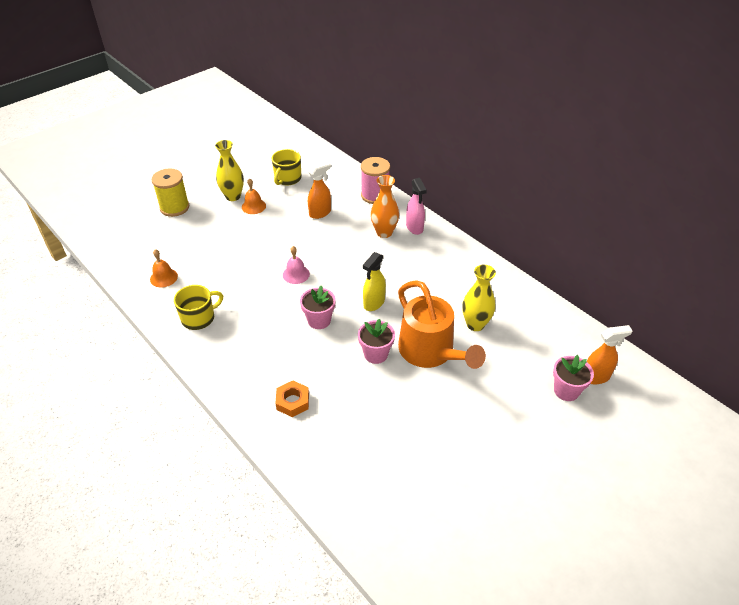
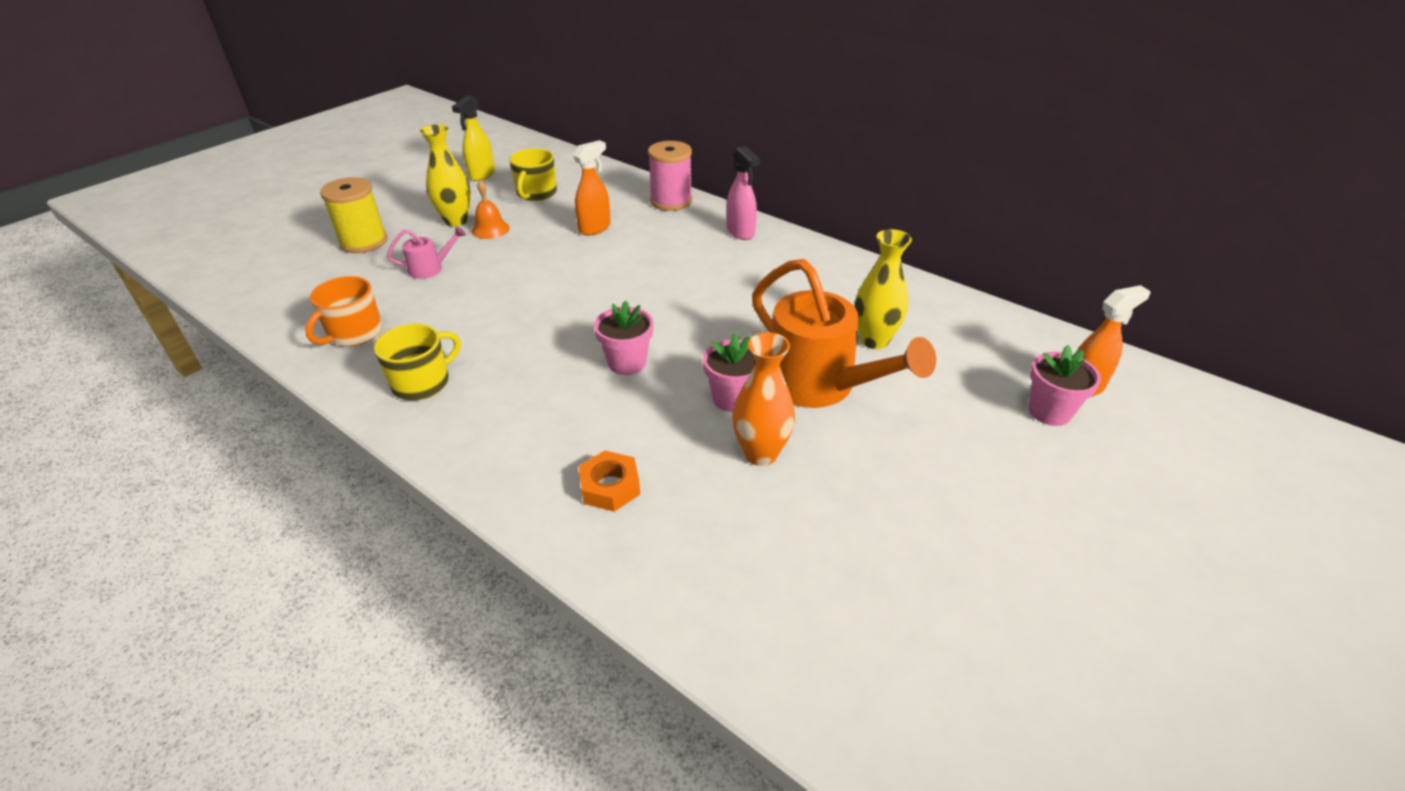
camera: 10 degrees left, 5 degrees down
orange bell [150,249,178,287] -> orange mug [305,276,382,346]
pink bell [283,246,310,284] -> none
yellow spray bottle [363,252,386,311] -> yellow spray bottle moved to [452,95,495,181]
orange vase [371,175,399,238] -> orange vase moved to [732,332,795,466]
none -> pink watering can [387,226,466,279]

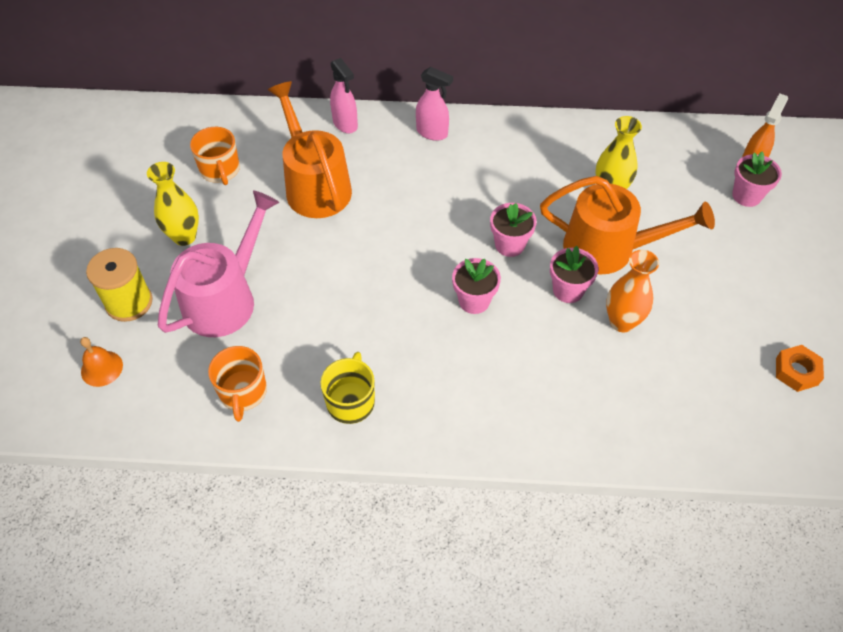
camera: 35 degrees left, 15 degrees up
pink watering can [387,226,466,279] -> pink watering can [158,191,279,337], size x2.26
yellow spray bottle [452,95,495,181] -> none
orange bell [472,180,510,239] -> orange bell moved to [80,337,123,387]
yellow mug [509,148,557,201] -> orange mug [190,127,240,185]
orange spray bottle [573,140,611,235] -> orange watering can [268,81,352,218]
orange nut [579,451,640,512] -> orange nut moved to [776,345,824,392]
pink spool [648,141,692,211] -> pink spray bottle [330,58,358,134]
none -> pink flower pot [490,203,537,257]

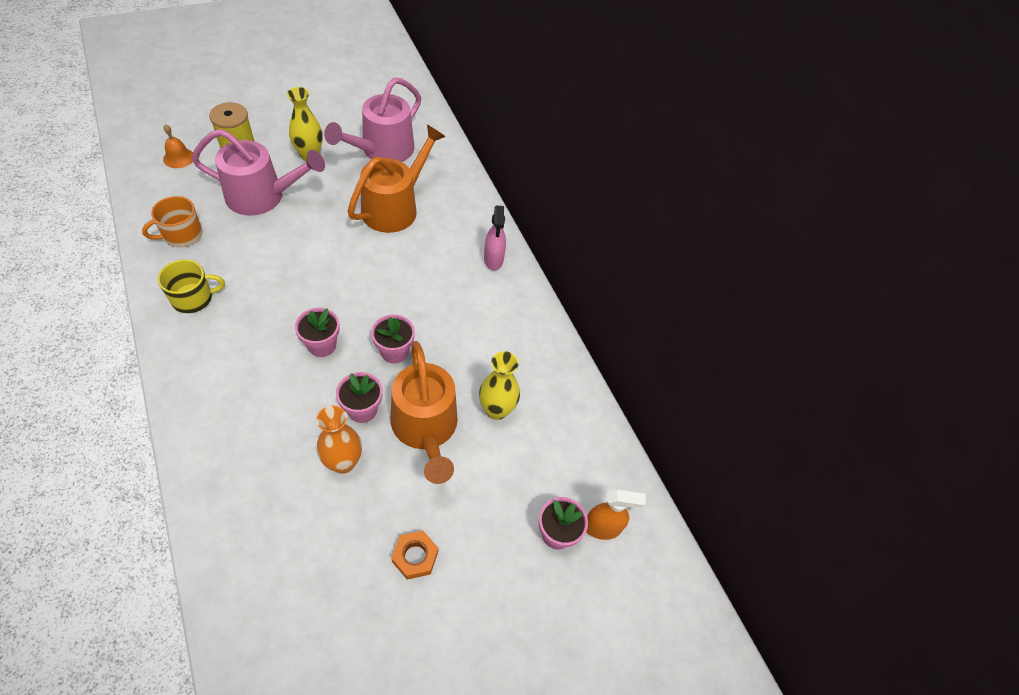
camera: 55 degrees right, 0 degrees up
orange mug [190,127,240,185] -> pink watering can [324,77,421,162]
pink spray bottle [330,58,358,134] -> none
orange nut [776,345,824,392] -> orange nut moved to [391,531,438,580]

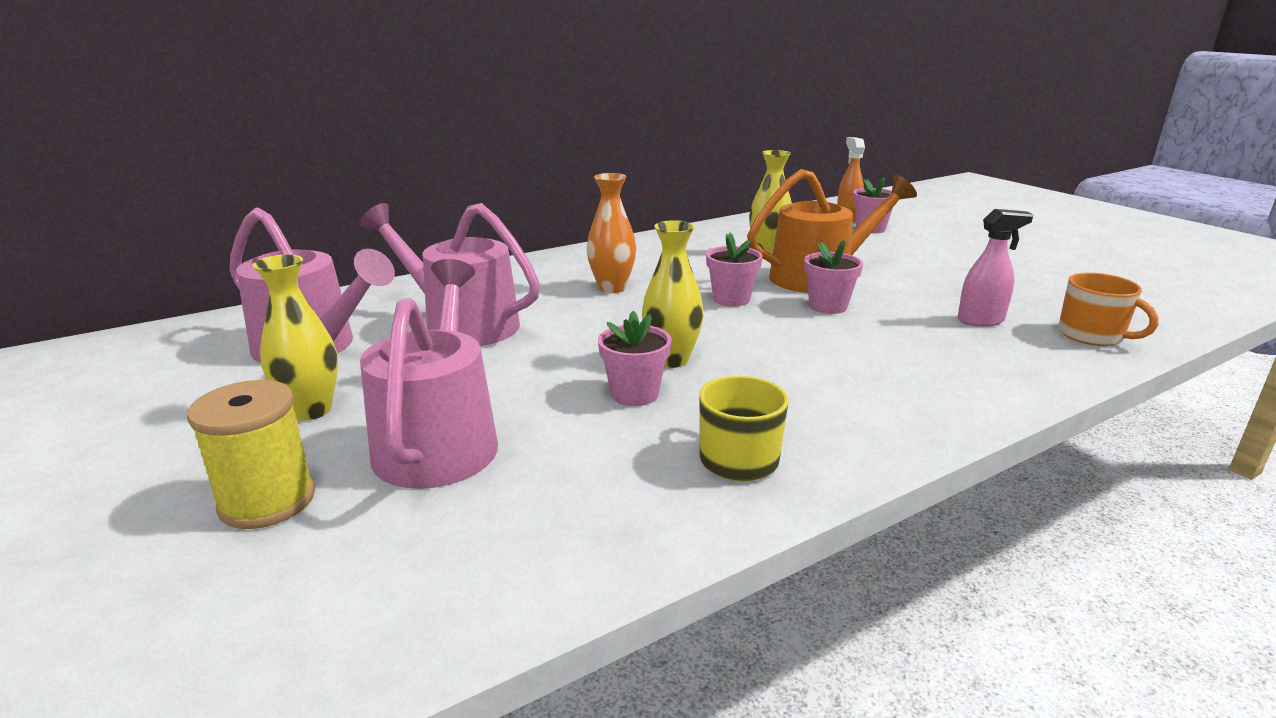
camera: 90 degrees left, 30 degrees down
orange mug [142,196,202,247] -> orange mug moved to [1058,273,1159,346]
orange bell [163,124,193,168] -> none
pink flower pot [295,308,340,357] -> pink flower pot moved to [598,311,672,406]
orange vase [316,405,362,474] -> orange vase moved to [587,173,636,293]
orange watering can [347,125,446,233] -> pink watering can [359,203,540,346]
orange nut [391,531,438,580] -> none
pink spray bottle [484,206,506,270] -> pink spray bottle moved to [958,209,1034,327]
none -> yellow vase [642,220,704,368]

